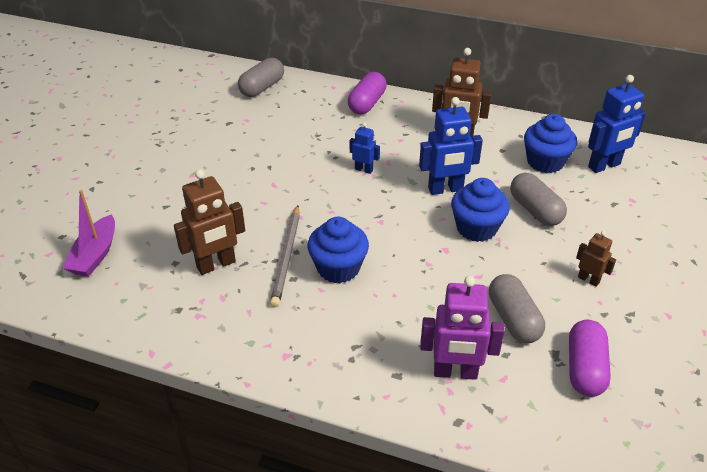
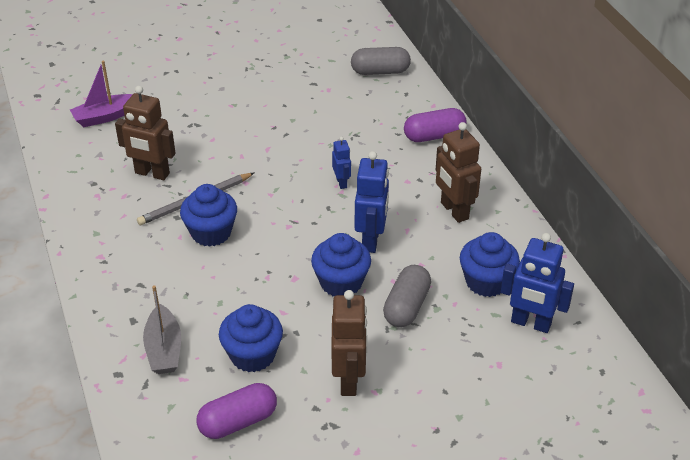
camera: 50 degrees right, 0 degrees up
blue robot [419,97,483,195] -> blue robot turned 120 degrees counterclockwise [355,151,389,253]
purple robot [420,276,505,380] -> grey boat [143,285,181,374]
grey capsule [489,274,545,343] -> blue cupcake [219,304,283,372]
brown robot [576,231,616,287] -> brown robot [331,290,367,396], size x1.84

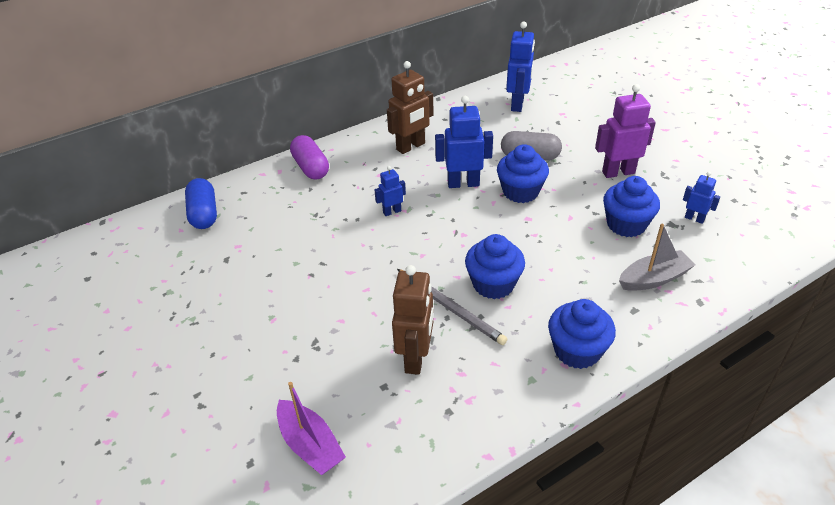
camera: 100 degrees left, 0 degrees up
purple capsule [196,383,277,439] -> blue robot [683,171,720,224]
brown robot [331,290,367,396] -> purple robot [595,84,656,178]
grey capsule [351,47,411,75] -> blue capsule [185,178,217,229]
blue cupcake [460,232,520,297] -> blue cupcake moved to [548,299,616,369]

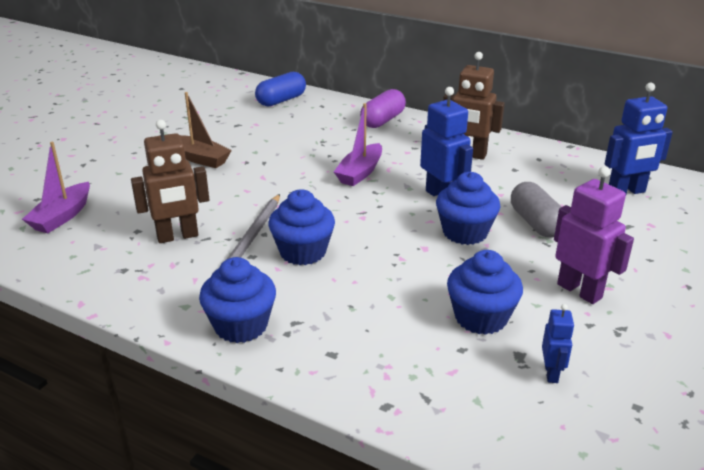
camera: 60 degrees right, 10 degrees down
blue robot [374,166,406,216] -> purple boat [334,103,382,186]
grey boat [619,224,695,291] -> none
none -> brown boat [180,92,232,168]

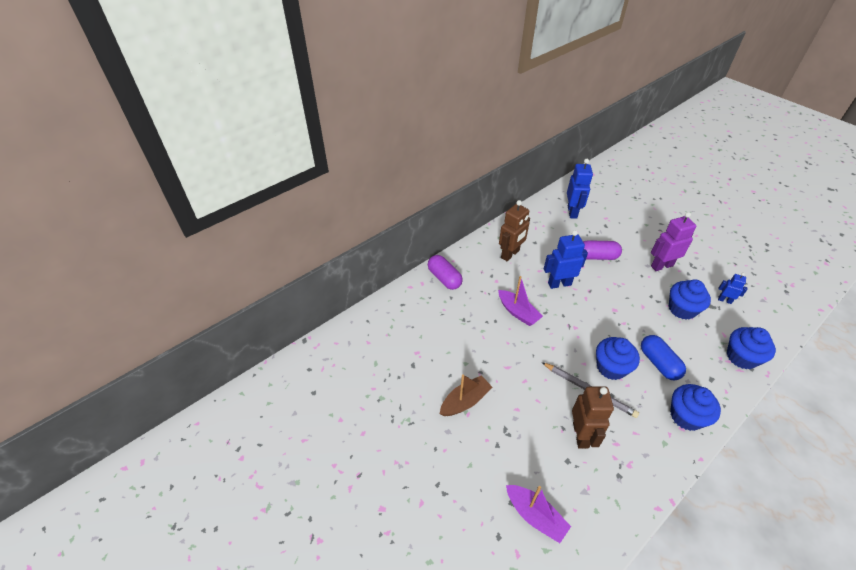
camera: 70 degrees left, 15 degrees up
blue capsule [255,72,306,106] -> blue capsule moved to [641,335,686,380]
blue cupcake [436,172,500,245] -> blue cupcake moved to [727,327,776,369]
grey capsule [511,182,561,238] -> purple capsule [583,240,622,260]

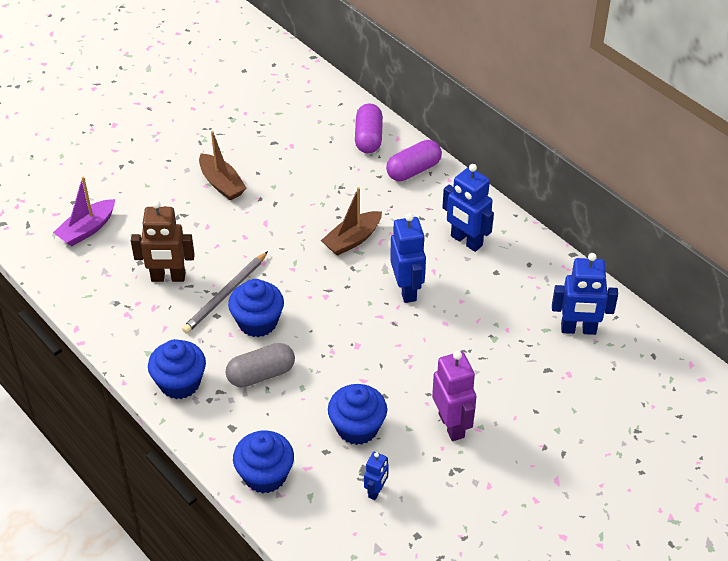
camera: 90 degrees right, 0 degrees up
purple boat [498,276,543,326] -> brown boat [321,187,382,256]
brown robot [499,200,530,261] -> blue robot [442,164,494,252]
purple capsule [583,240,622,260] -> purple capsule moved to [355,103,383,153]
blue capsule [641,335,686,380] -> grey capsule [226,343,295,387]

